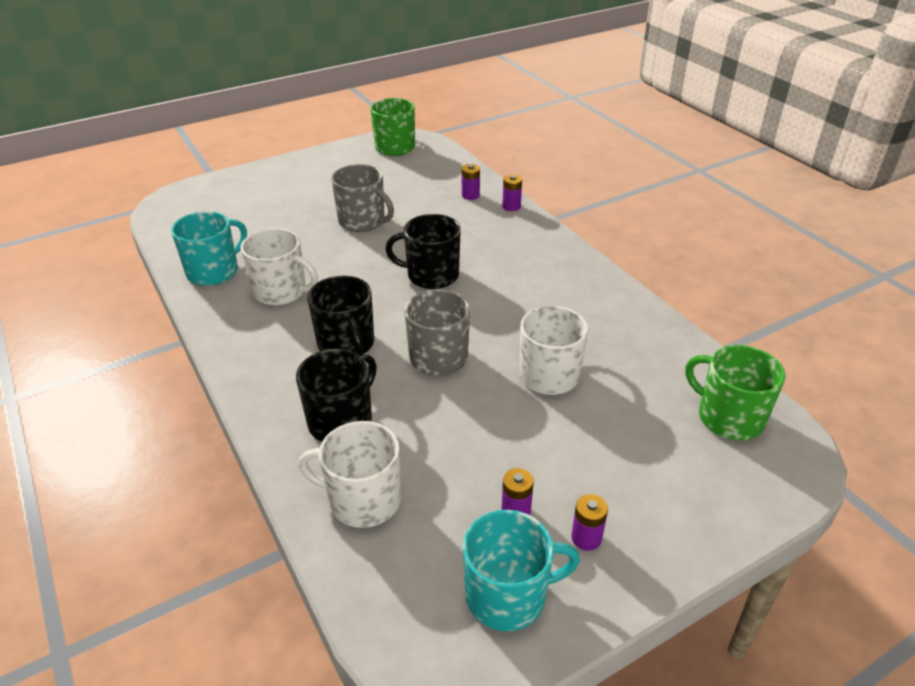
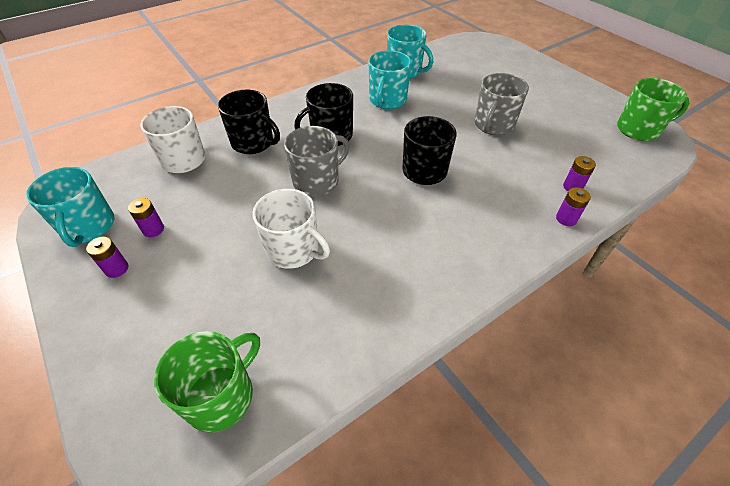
camera: 85 degrees right, 10 degrees up
white mug [241,228,318,305] -> turquoise mug [368,51,411,109]

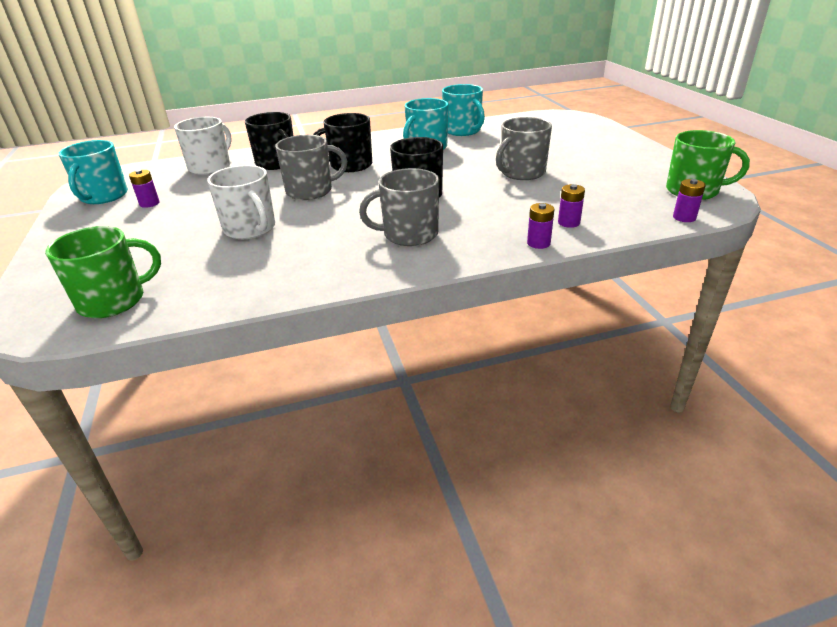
camera: 20 degrees right, 15 degrees down
purple battery [86,237,128,278] -> purple battery moved to [673,179,706,222]
none -> grey mug [359,168,439,246]

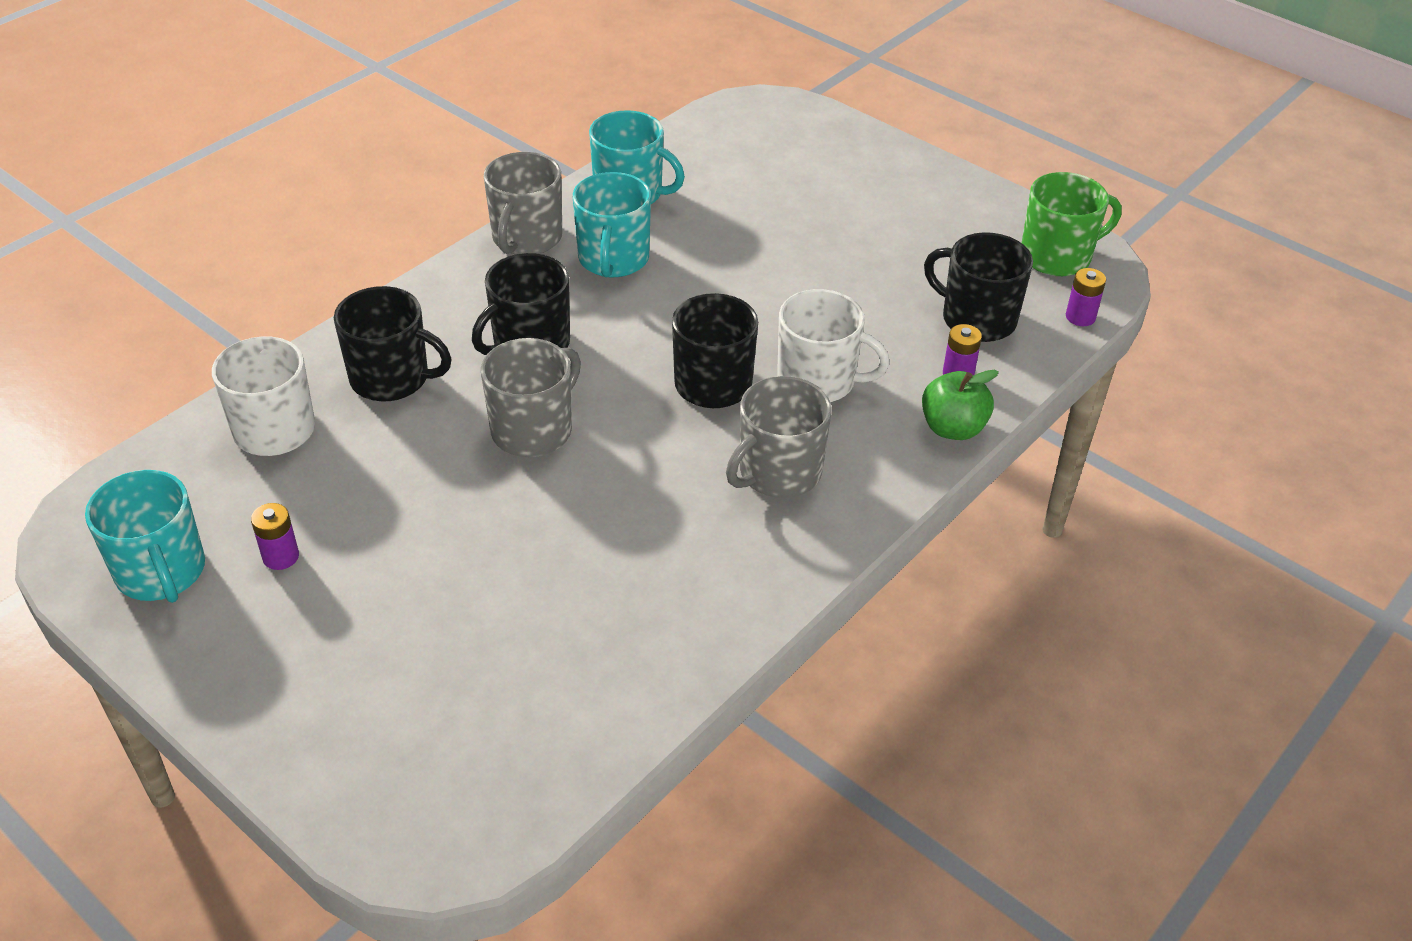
camera: 35 degrees left, 10 degrees up
green mug [45,226,161,318] -> none
white mug [207,165,275,239] -> white mug moved to [777,289,890,402]
grey mug [496,117,552,180] -> grey mug moved to [484,152,562,255]
purple battery [527,203,554,249] -> green apple [922,370,999,440]
none -> black mug [924,232,1033,342]

